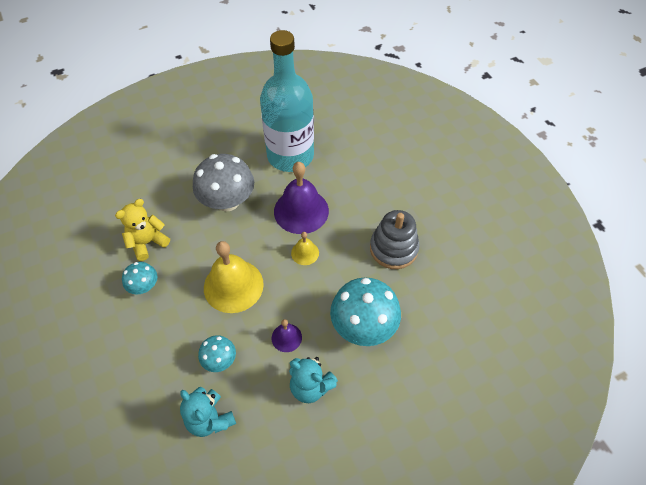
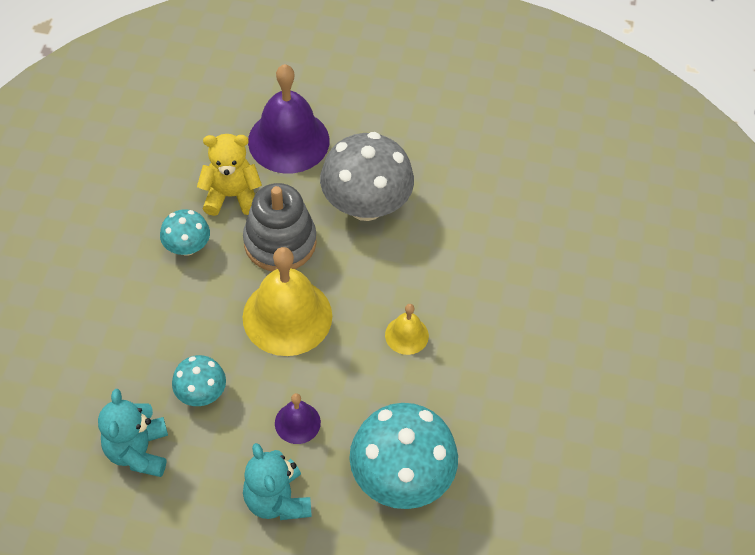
camera: 35 degrees right, 0 degrees up
turquoise bottle [260,30,314,172] -> none
purple bell [274,162,329,234] -> purple bell moved to [248,64,329,173]
grey stacking toy [370,210,419,269] -> grey stacking toy moved to [243,183,317,271]

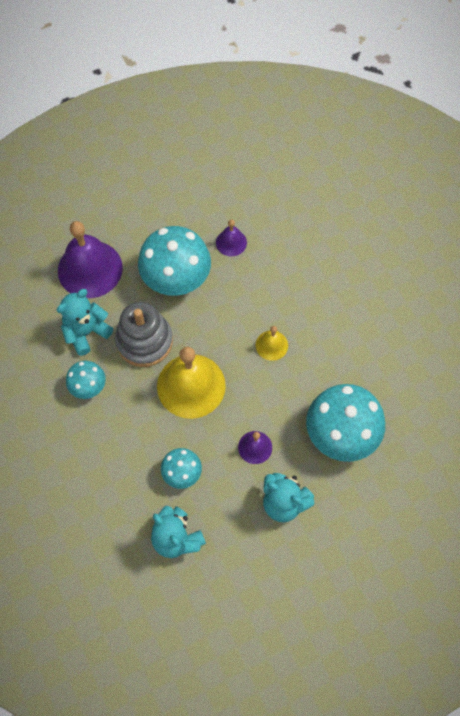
camera: 35 degrees left, 10 degrees up
yellow teddy bear [197,134,262,216] -> turquoise teddy bear [57,289,113,356]
grey mushroom [320,132,414,221] -> turquoise mushroom [138,226,211,296]
none -> purple bell [216,220,247,256]

